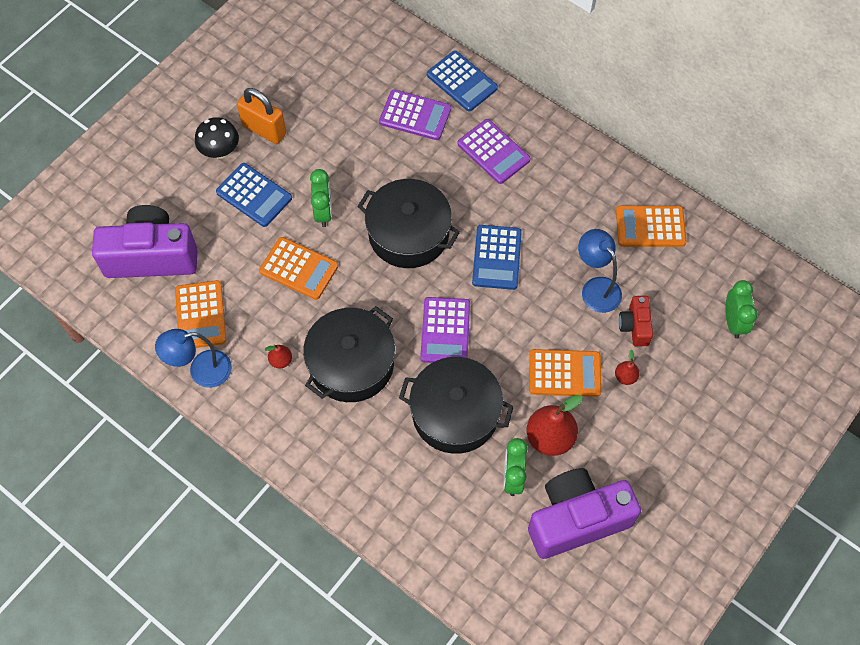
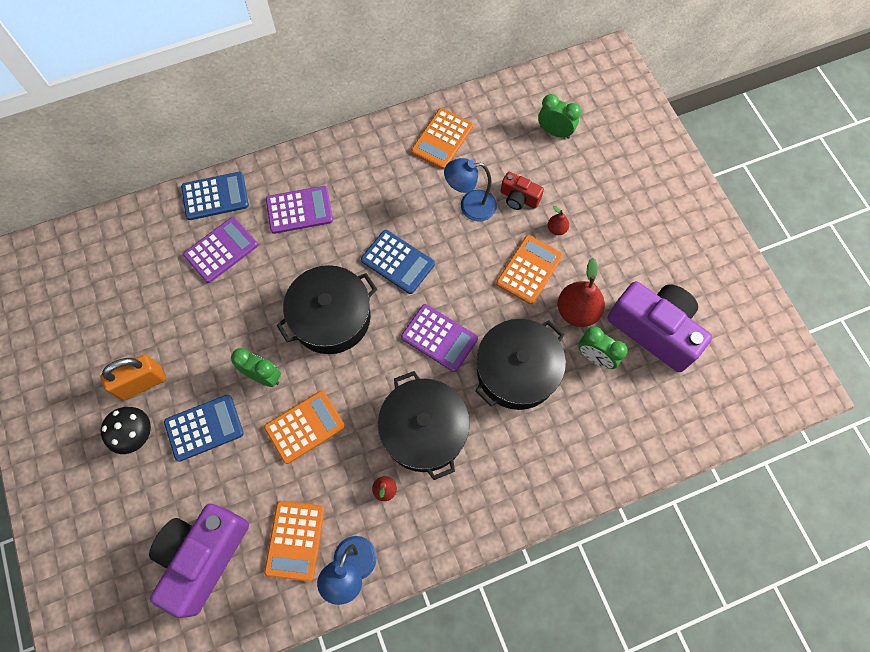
camera: 60 degrees left, 5 degrees up
orange calculator [175,280,226,348] -> orange calculator turned 75 degrees clockwise [264,501,325,582]
purple camera [528,468,641,559] -> purple camera turned 120 degrees clockwise [607,281,712,372]

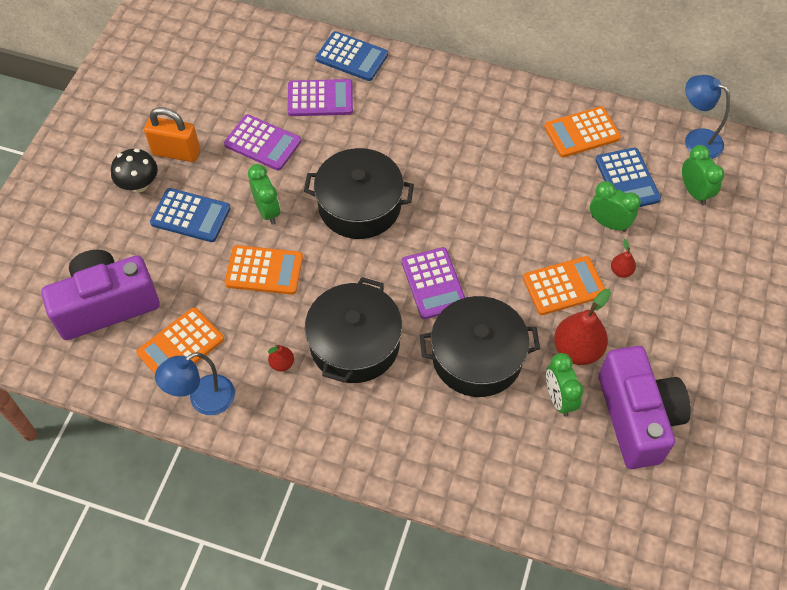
camera: 40 degrees right, 10 degrees down
purple calculator [266,186,333,234] -> purple calculator moved to [224,114,301,170]
blue calculator [361,230,435,294] -> blue calculator moved to [596,147,661,207]
blue lamp [444,158,497,222] -> blue lamp moved to [685,75,730,159]
red camera [501,172,544,210] -> green clock [590,181,641,232]

